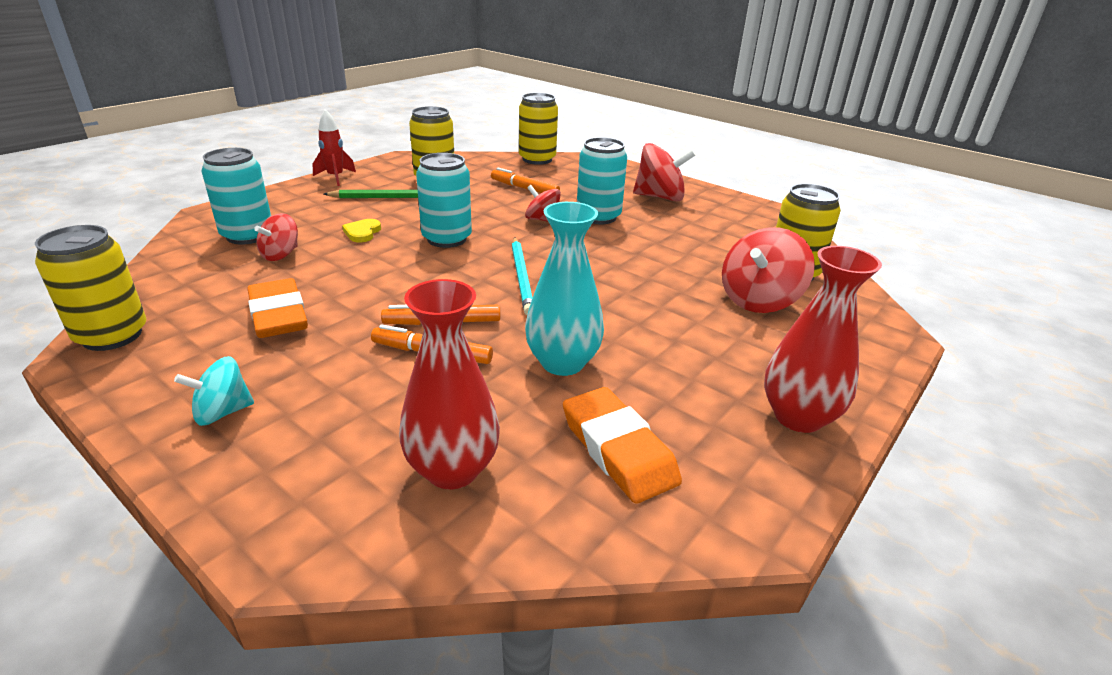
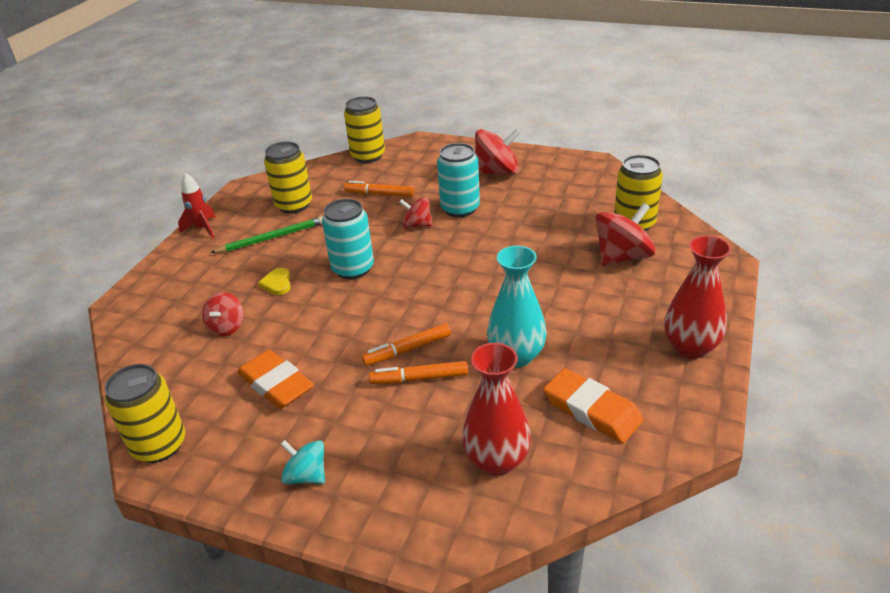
camera: 15 degrees left, 5 degrees up
turquoise spinning top [174,356,254,426] -> turquoise spinning top turned 75 degrees clockwise [280,440,325,484]
turquoise can [201,148,271,244] -> none
turquoise pencil [512,237,533,315] -> none
red spinning top [722,227,815,313] -> red spinning top turned 150 degrees counterclockwise [595,203,655,266]

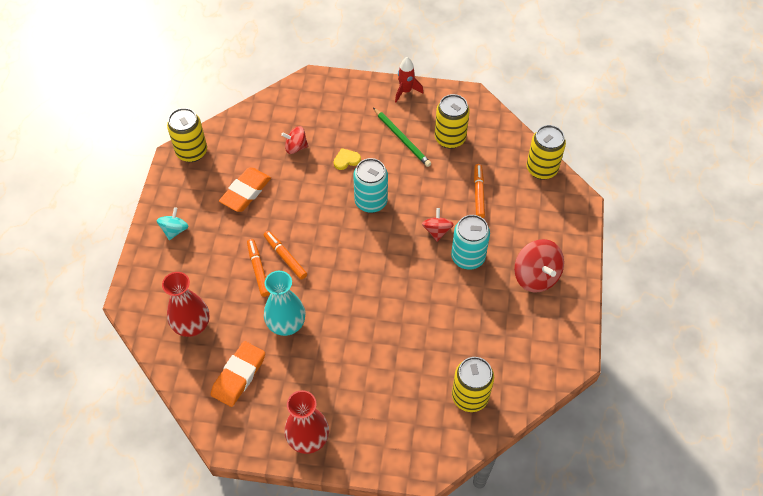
camera: 75 degrees right, 20 degrees up
red spinning top [595,203,655,266] -> none

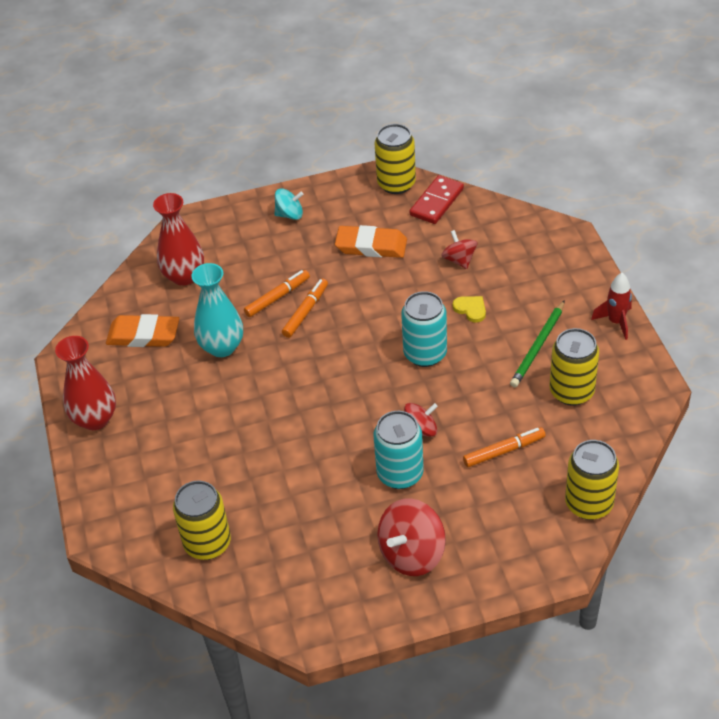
camera: 70 degrees right, 10 degrees down
none -> red domino [410,175,464,224]

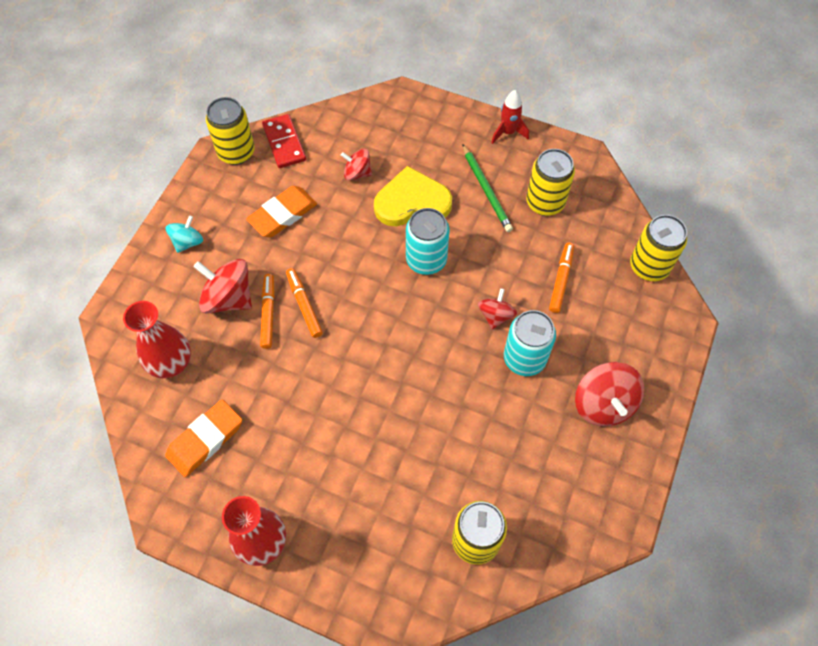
camera: 55 degrees left, 15 degrees up
turquoise vase [191,263,243,357] -> none
yellow heart [453,296,486,323] -> yellow heart [374,166,452,226], size x2.25
none -> red spinning top [194,259,252,313]

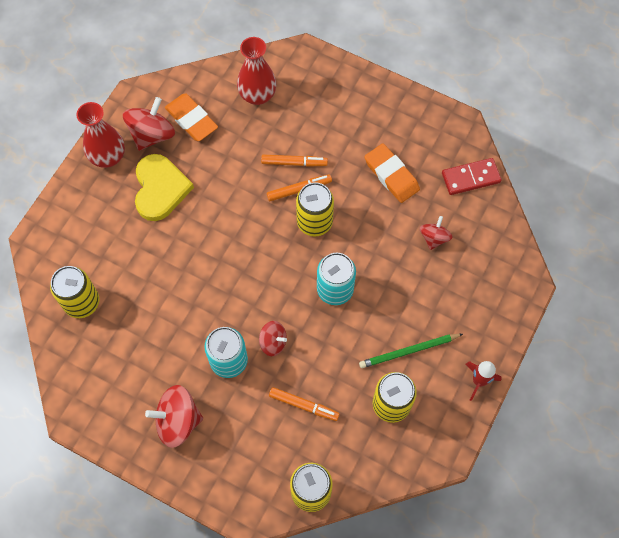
camera: 95 degrees right, 5 degrees up
turquoise spinning top [165,215,203,253] -> none
red spinning top [194,259,252,313] -> red spinning top moved to [123,97,175,151]
yellow can [206,97,255,165] -> yellow can moved to [296,182,334,237]
yellow heart [374,166,452,226] -> yellow heart moved to [135,154,194,221]

